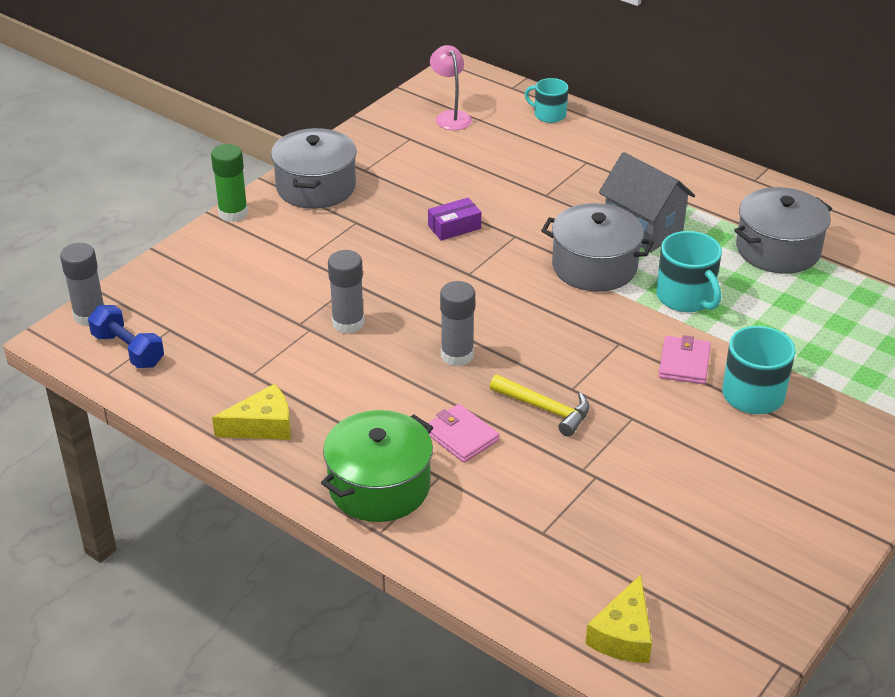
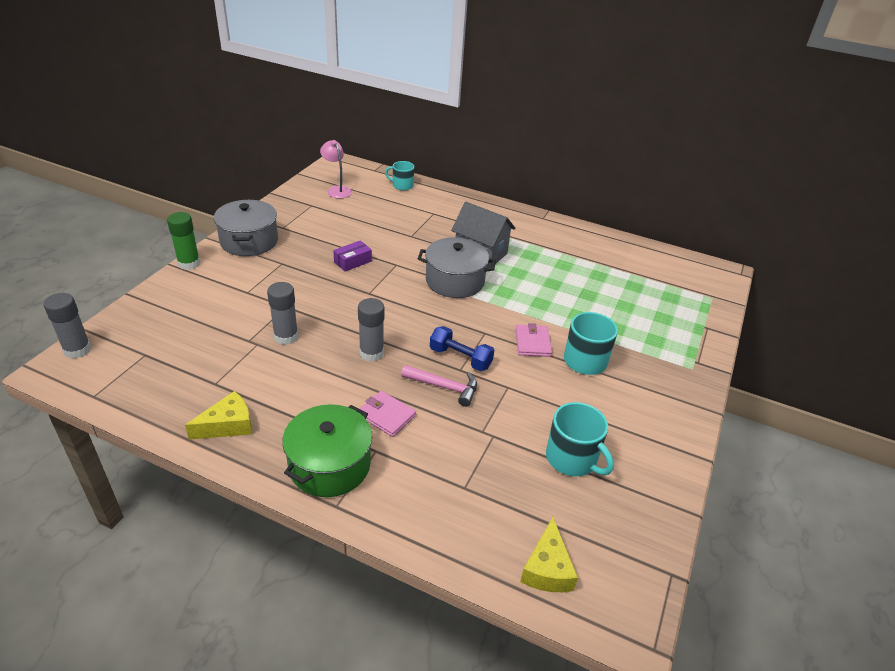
camera: 15 degrees left, 0 degrees up
blue dumbbell [88,305,164,368] -> blue dumbbell moved to [430,326,494,371]
yellow hammer [490,374,590,437] -> pink hammer [401,365,477,407]
turquoise mug [656,231,722,312] -> turquoise mug moved to [546,402,614,476]
grey pot [734,187,832,274] -> none

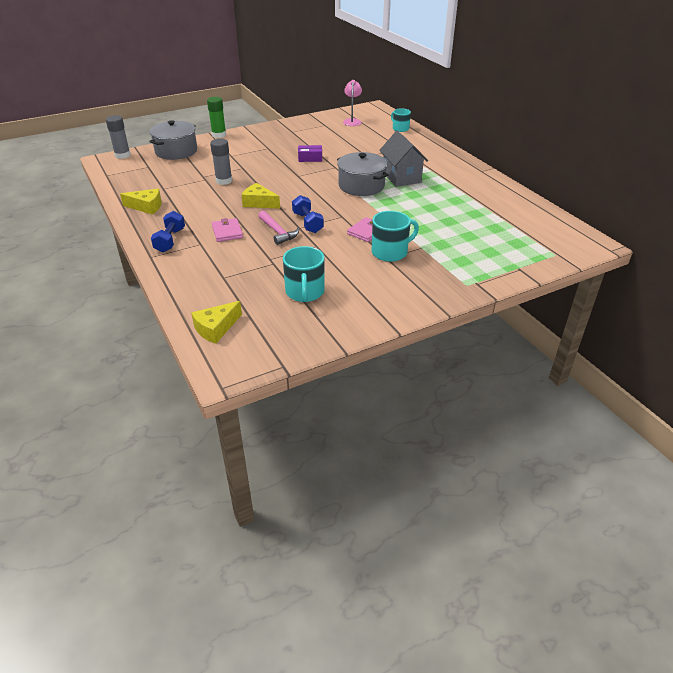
camera: 40 degrees right, 0 degrees up
grey pot [214,200,278,256] -> grey pot moved to [149,120,197,160]
green pot [282,404,372,497] -> blue dumbbell [151,211,185,253]
grey glue stick [358,298,384,362] -> yellow cheese [242,183,280,209]

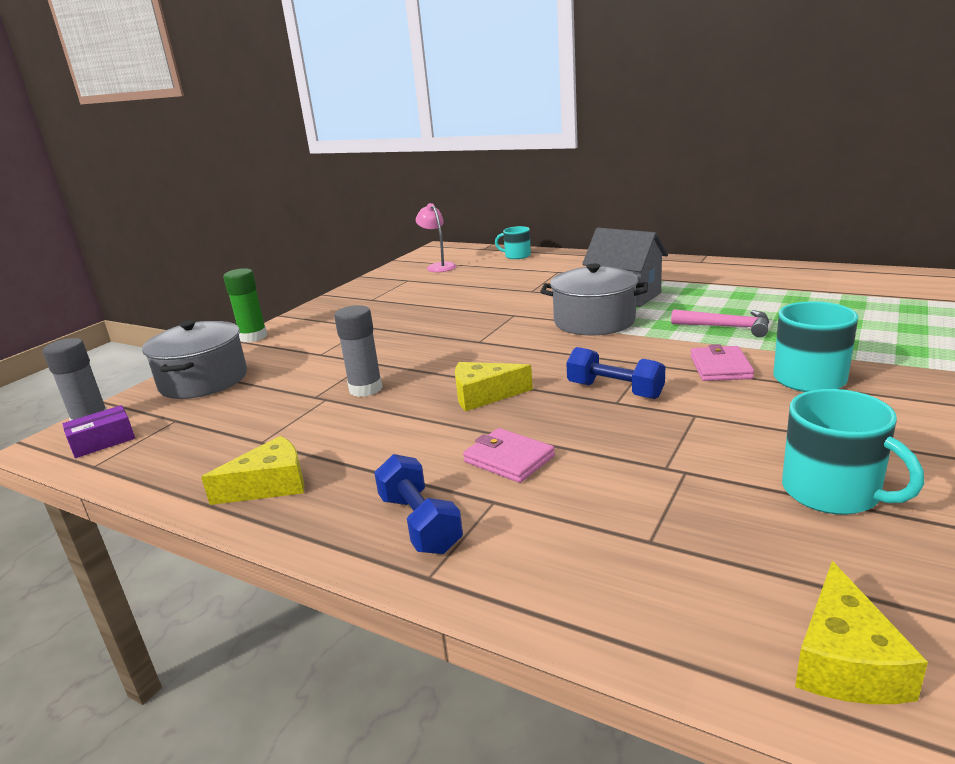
camera: 30 degrees left, 15 degrees down
pink hammer [258,211,299,245] -> pink hammer moved to [671,309,769,337]
purple box [298,145,322,162] -> purple box moved to [62,405,135,458]

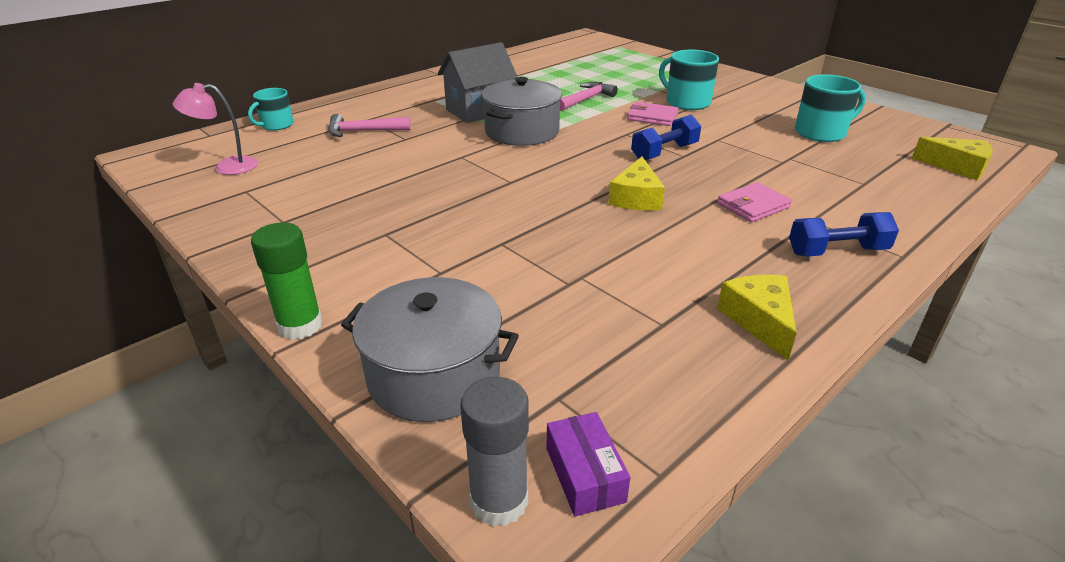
camera: 75 degrees left, 10 degrees up
grey glue stick [334,305,383,397] -> none
none -> pink hammer [328,114,411,137]

